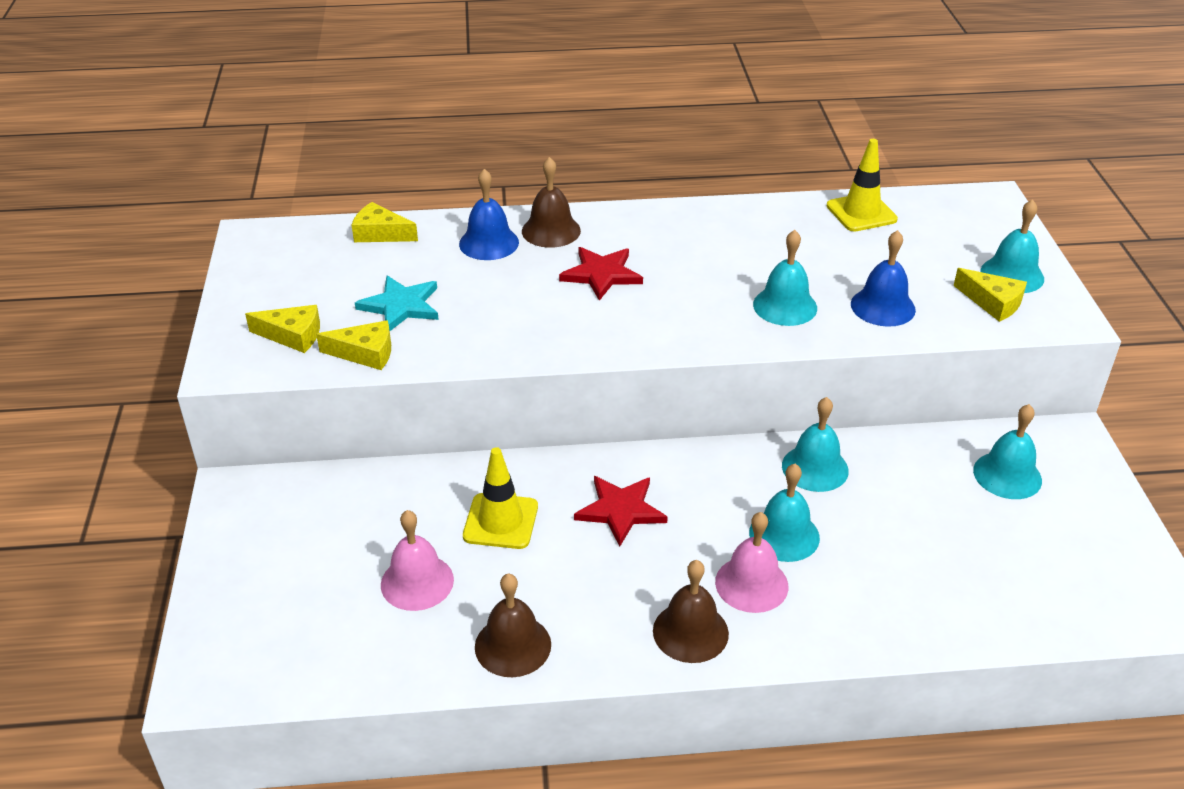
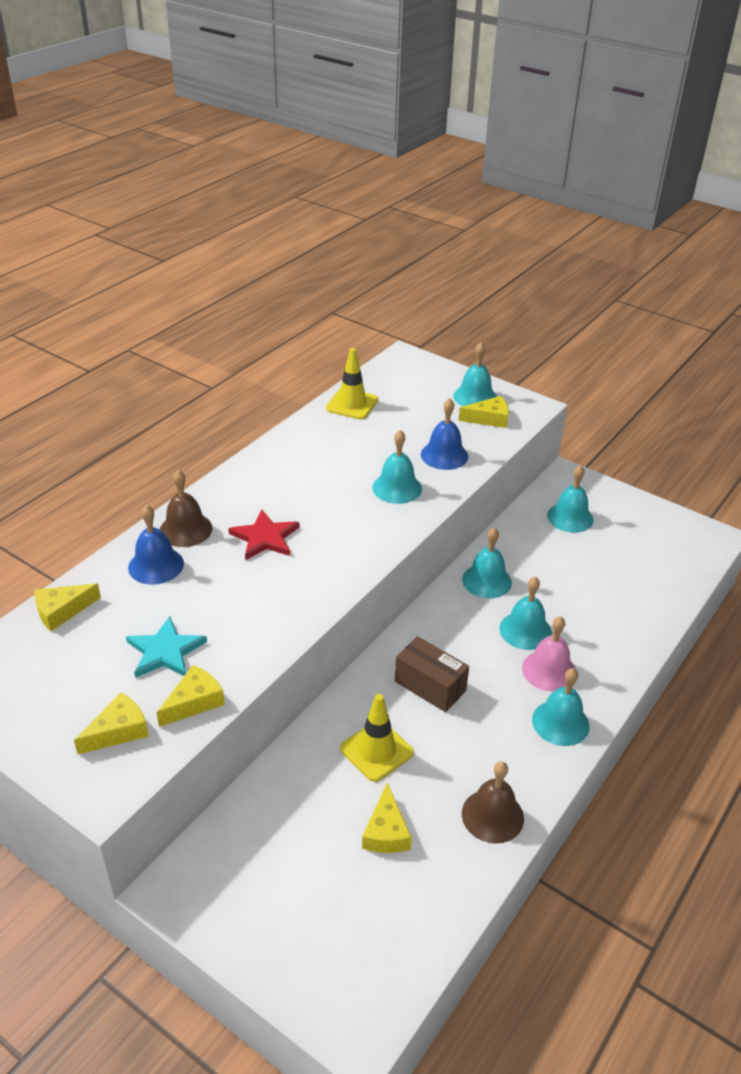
camera: 50 degrees left, 0 degrees up
pink bell [381,510,454,611] -> yellow cheese [362,783,412,853]
red star [574,476,668,546] -> brown box [395,636,469,712]
brown bell [653,560,729,663] -> turquoise bell [532,668,590,746]

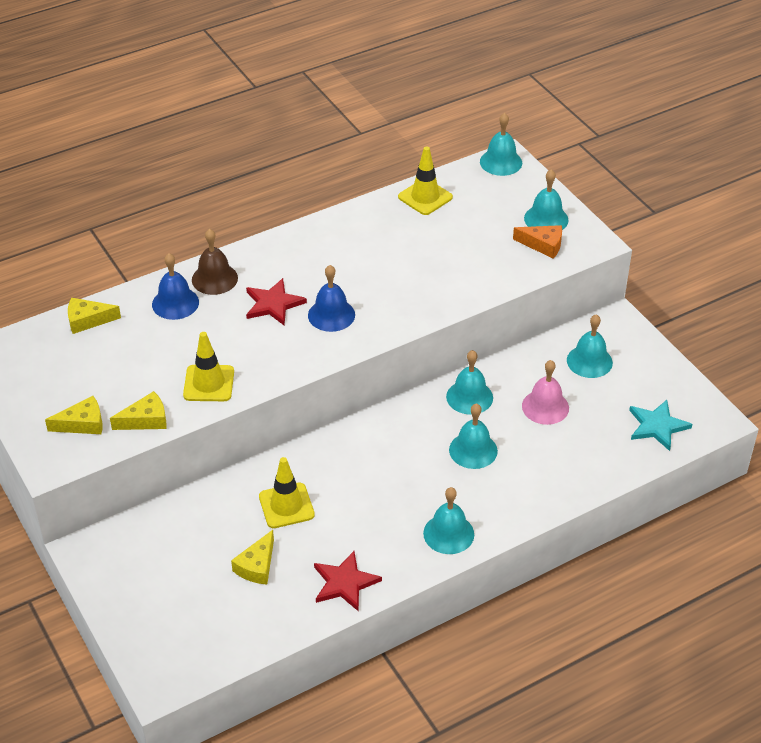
camera: 25 degrees right, 5 degrees up
turquoise star [126,616,207,678] -> turquoise star moved to [629,400,692,451]
turquoise bell [372,430,422,504] -> turquoise bell moved to [480,113,522,176]
brown box [395,636,469,712] -> none
blue bell [421,398,468,470] -> blue bell moved to [308,265,355,332]
yellow cheese [459,396,509,428] -> orange cheese [513,225,562,259]
brown bell [462,761,524,844] -> red star [314,551,382,611]
pink bell [522,616,576,692] -> pink bell moved to [522,360,569,425]
none -> yellow traffic cone [183,332,234,401]

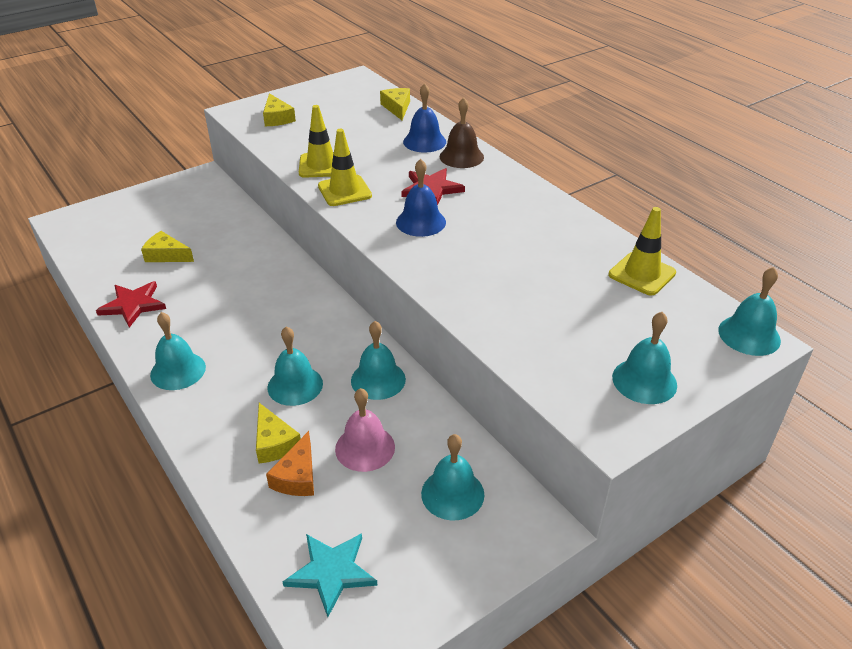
camera: 85 degrees right, 5 degrees down
yellow cheese [110,391,167,430] -> yellow cheese moved to [256,403,301,464]
yellow traffic cone [259,457,315,528] -> yellow traffic cone moved to [318,129,372,206]
orange cheese [513,225,562,259] -> orange cheese moved to [266,431,314,496]

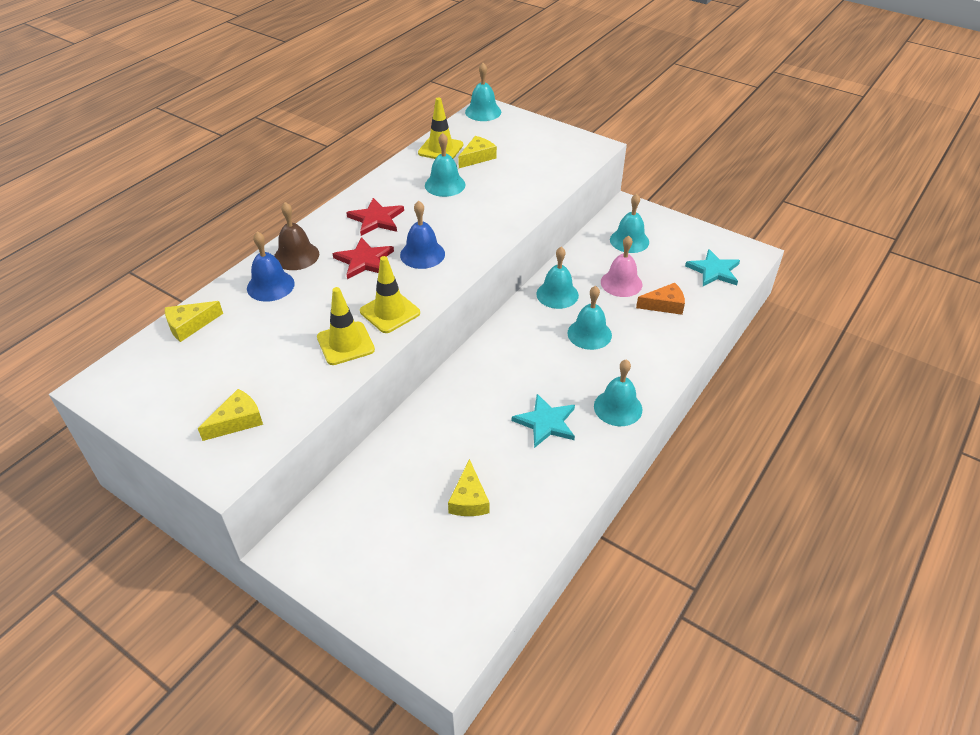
camera: 110 degrees left, 5 degrees up
red star [96,281,166,328] -> red star moved to [346,198,404,236]
yellow cheese [256,403,301,464] -> yellow cheese moved to [458,136,497,168]
turquoise bell [612,312,677,404] -> turquoise bell moved to [425,133,466,197]
none -> turquoise star [512,394,575,448]

